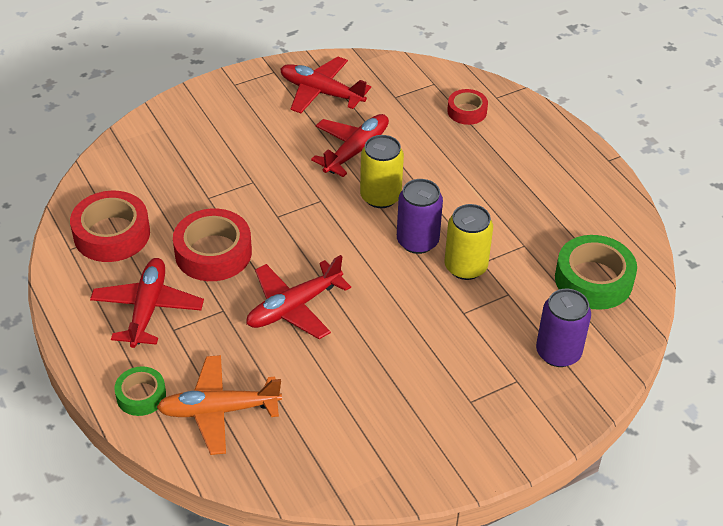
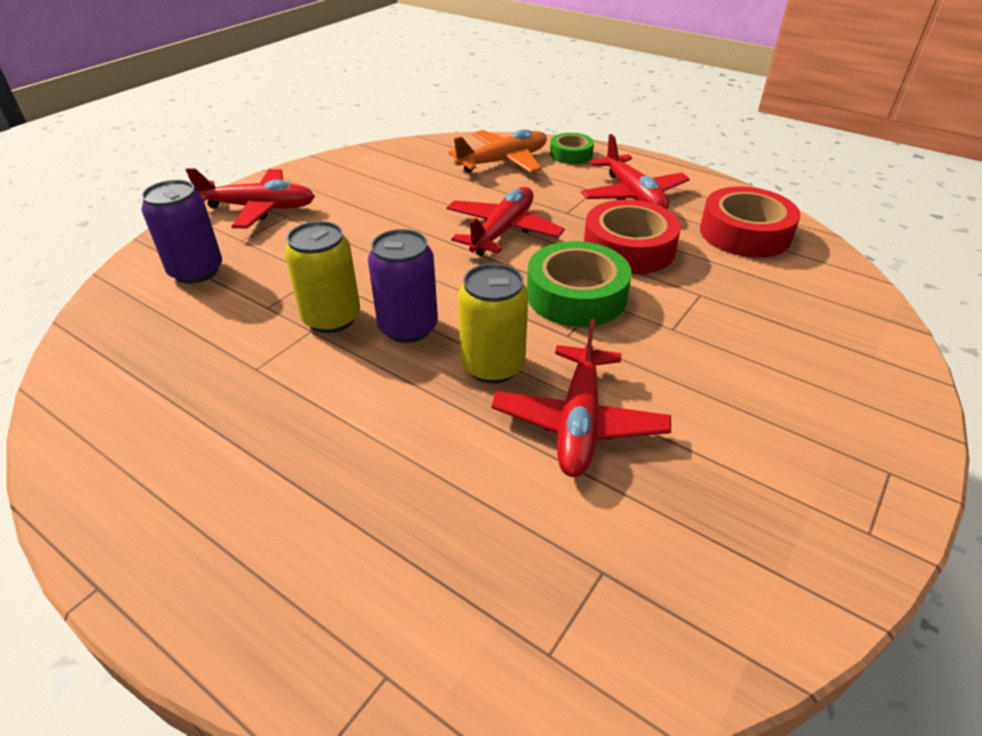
camera: 155 degrees right, 5 degrees down
red plane [280,57,371,114] -> red plane moved to [185,168,315,228]
red tape [447,89,488,125] -> none
green tape [555,235,637,310] -> green tape moved to [527,241,632,327]

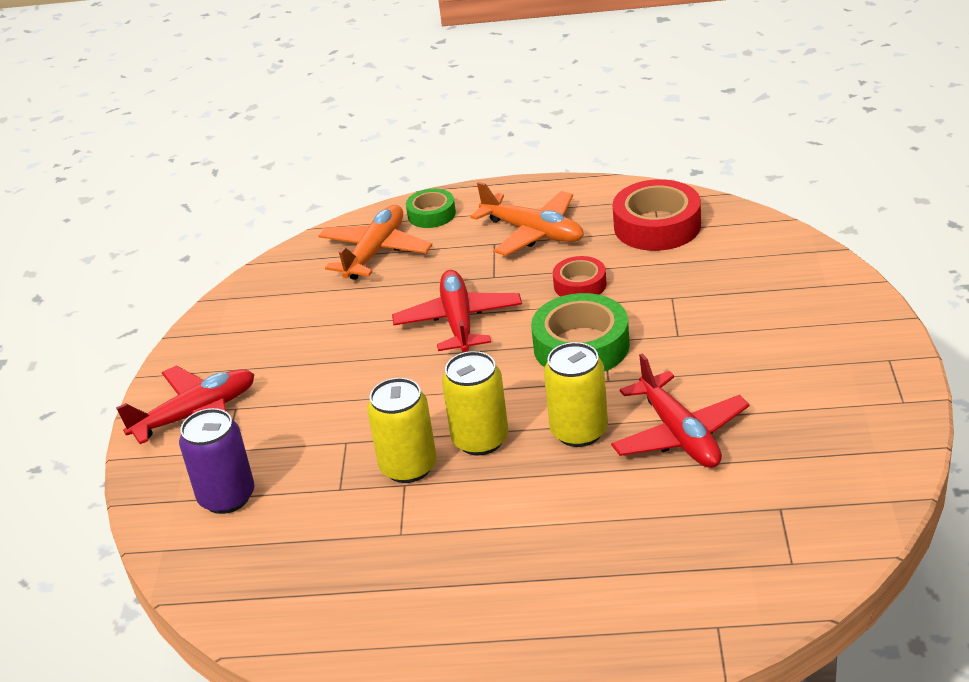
camera: 30 degrees left, 5 degrees down
purple can [368,229,438,343] -> yellow can [442,351,508,456]
red plane [581,134,690,209] -> orange plane [470,182,584,256]
red tape [584,200,681,274] -> red tape [553,256,607,296], size x0.58

